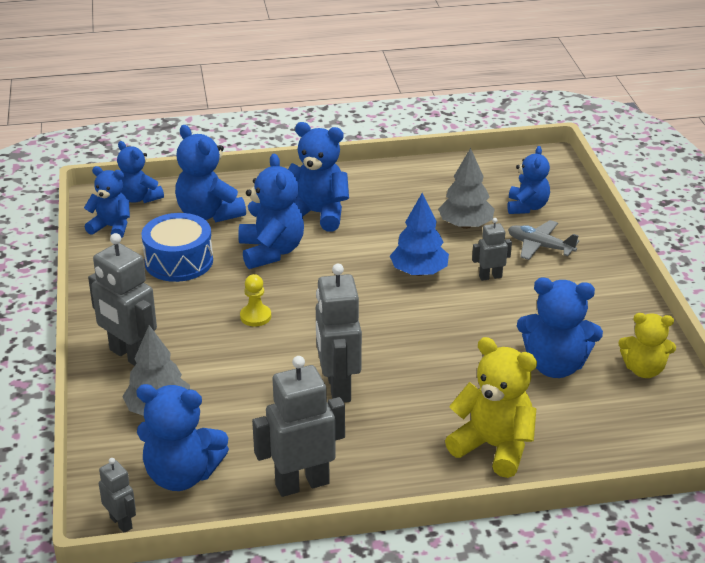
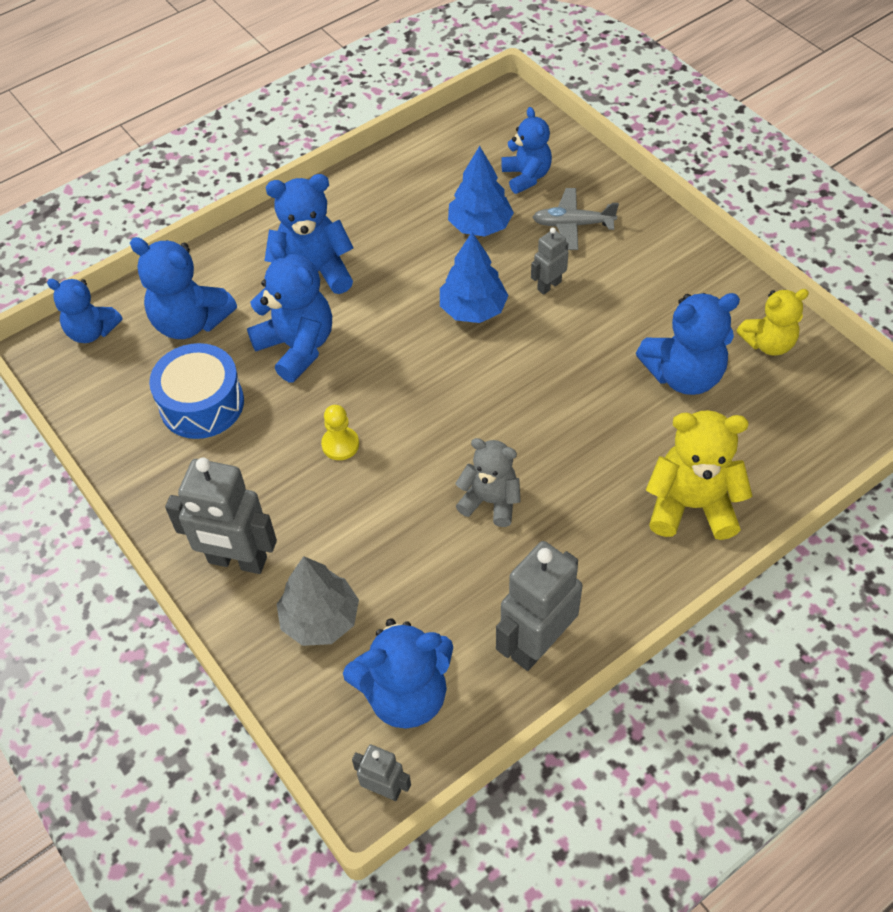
camera: 25 degrees left, 20 degrees up
blue teddy bear [84,166,130,238] -> none
grey robot [316,264,362,402] -> grey teddy bear [455,438,521,527]
grey tree [438,148,495,229] -> blue tree [448,146,514,236]

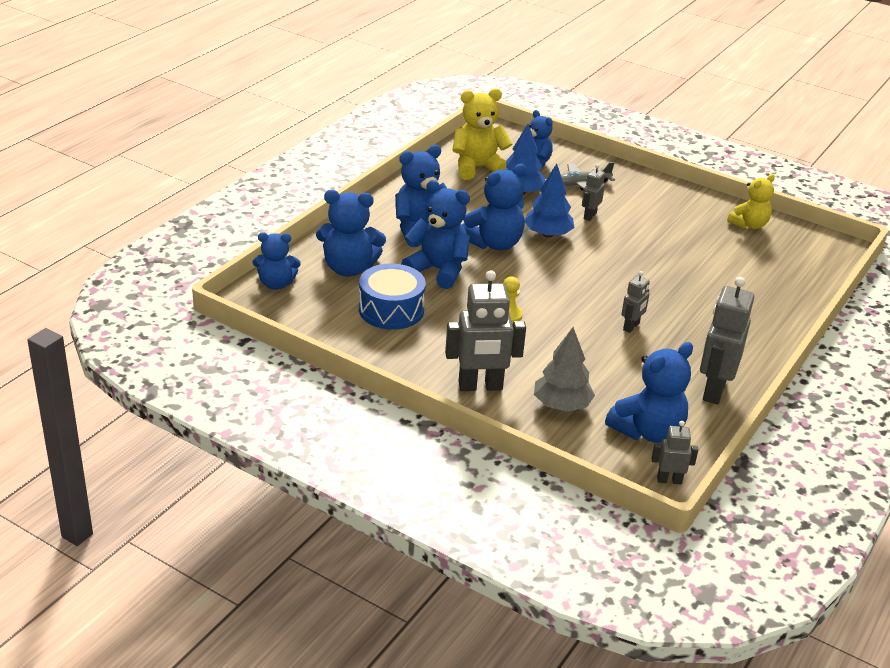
camera: 25 degrees left, 20 degrees down
grey teddy bear [455,438,521,527] -> grey robot [621,271,650,333]
blue teddy bear [636,293,740,395] -> blue teddy bear moved to [462,164,526,250]
yellow teddy bear [646,410,752,540] -> yellow teddy bear moved to [452,88,512,180]

